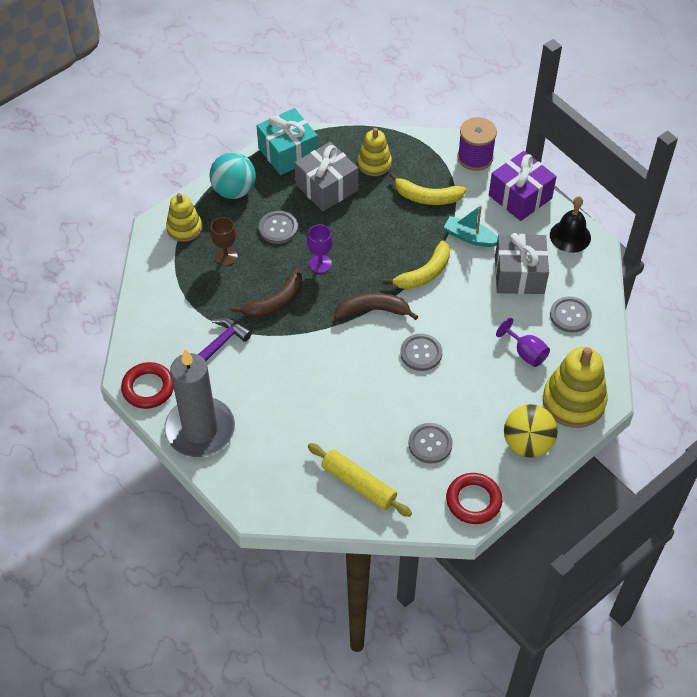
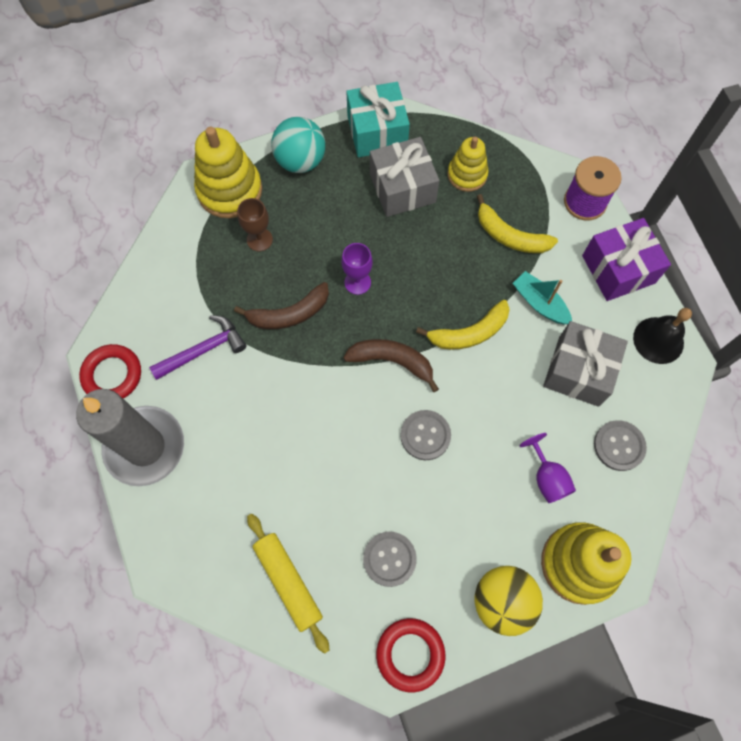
camera: 20 degrees right, 15 degrees up
yellow stacking toy [166,193,202,242] -> yellow stacking toy [194,127,262,218], size x1.62
grey button [259,211,298,244] -> none

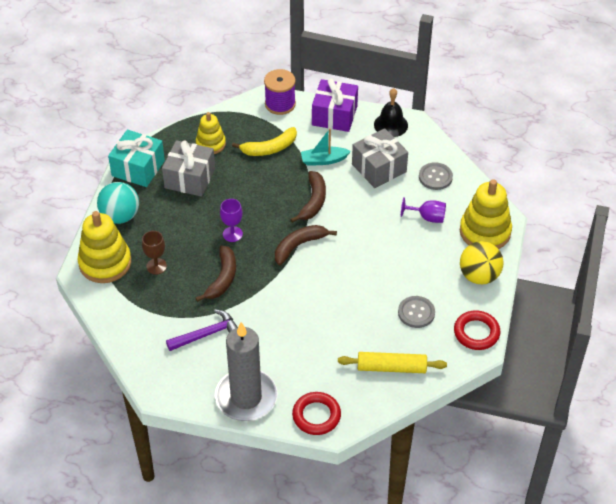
camera: 55 degrees left, 20 degrees down
red ring [79,344,141,399] -> red ring moved to [292,392,341,435]
purple hammer [149,315,247,380] -> purple hammer turned 60 degrees clockwise [166,309,238,351]
grey button [400,410,451,460] -> none
yellow banana [416,300,510,350] -> brown banana [290,171,326,223]

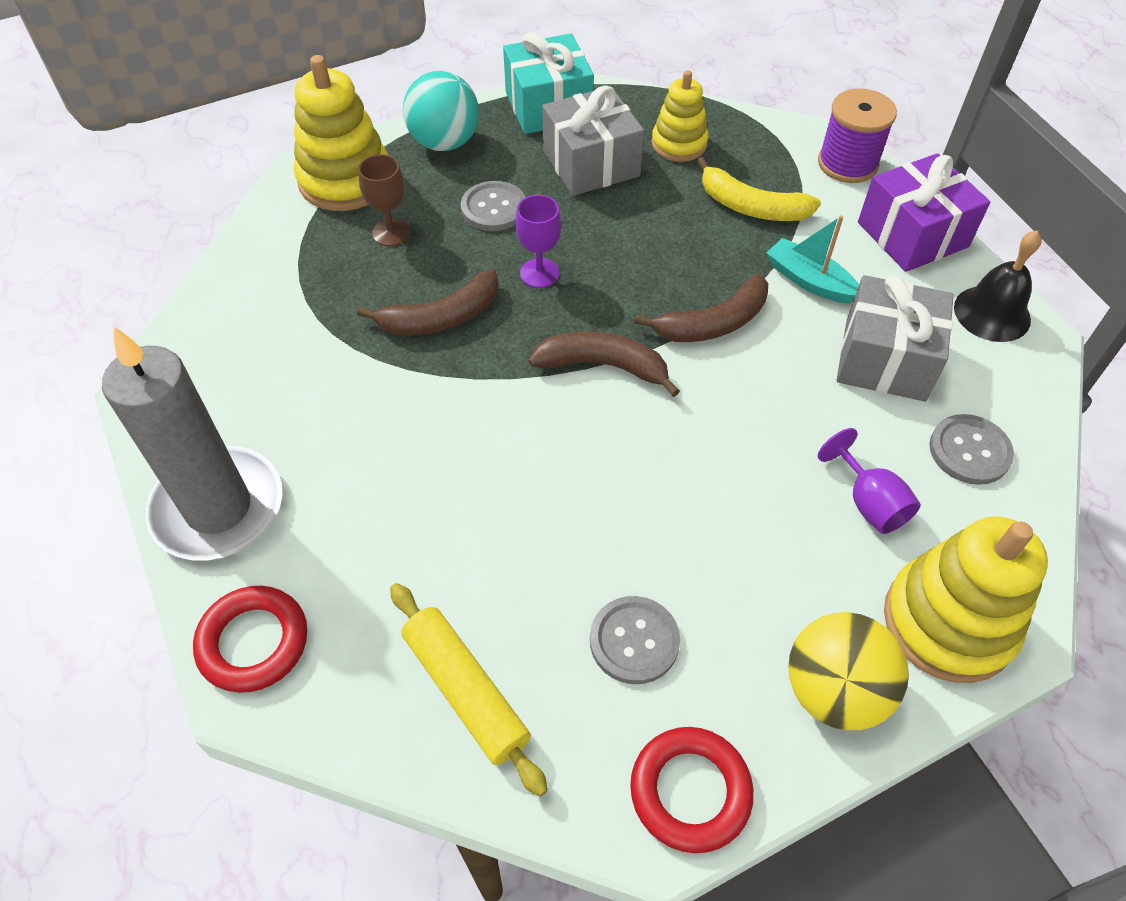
camera: 50 degrees right, 5 degrees up
purple hammer [166,309,238,351] -> none
none -> grey button [461,181,526,231]

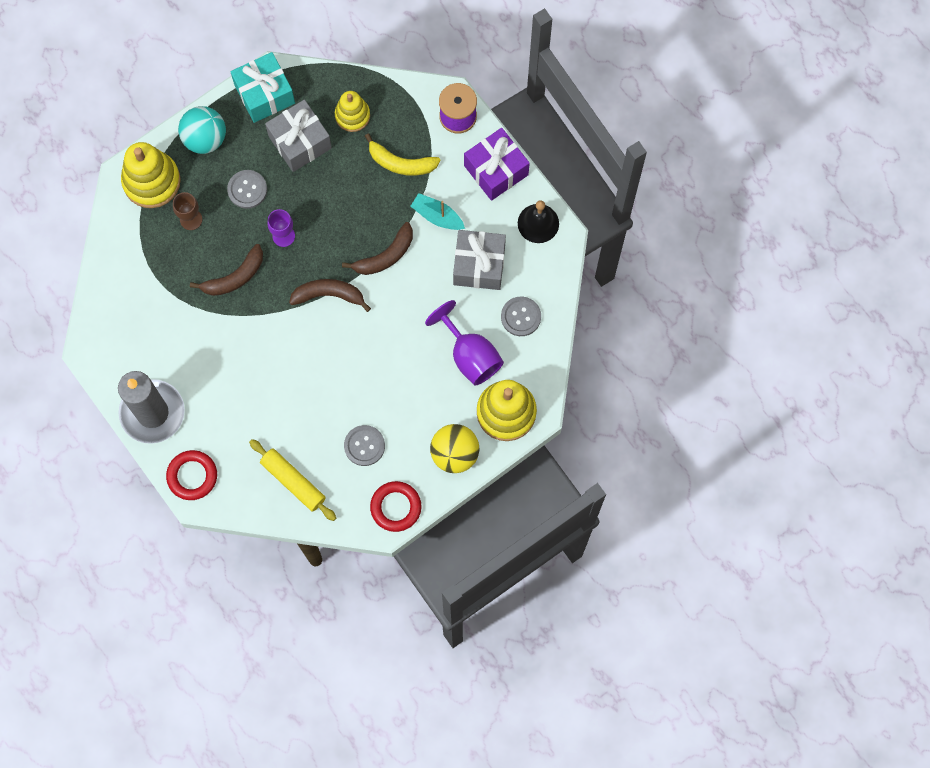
camera: 10 degrees left, 20 degrees up
purple goblet [818,428,921,534] -> purple goblet [425,300,504,386], size x1.62

